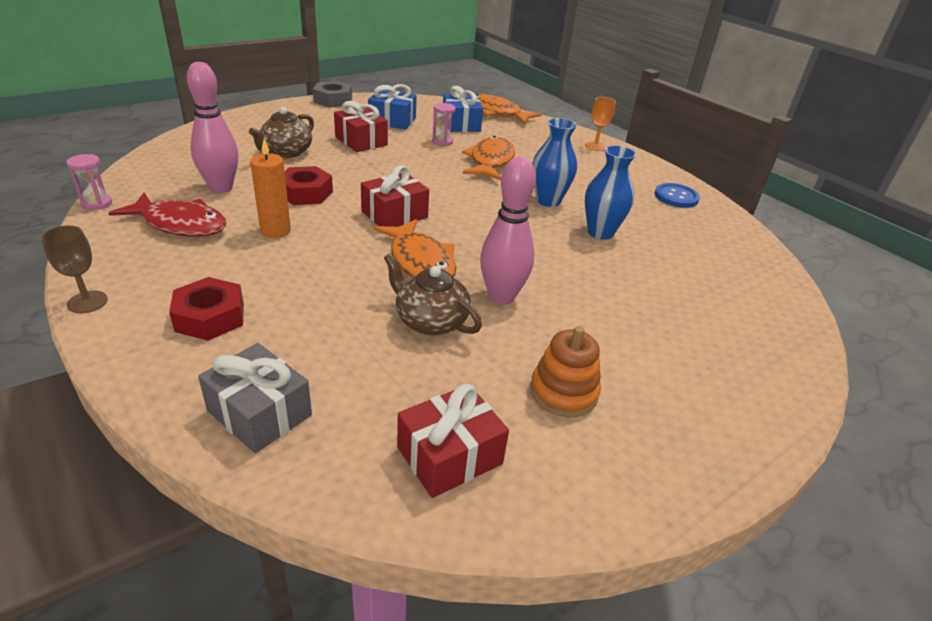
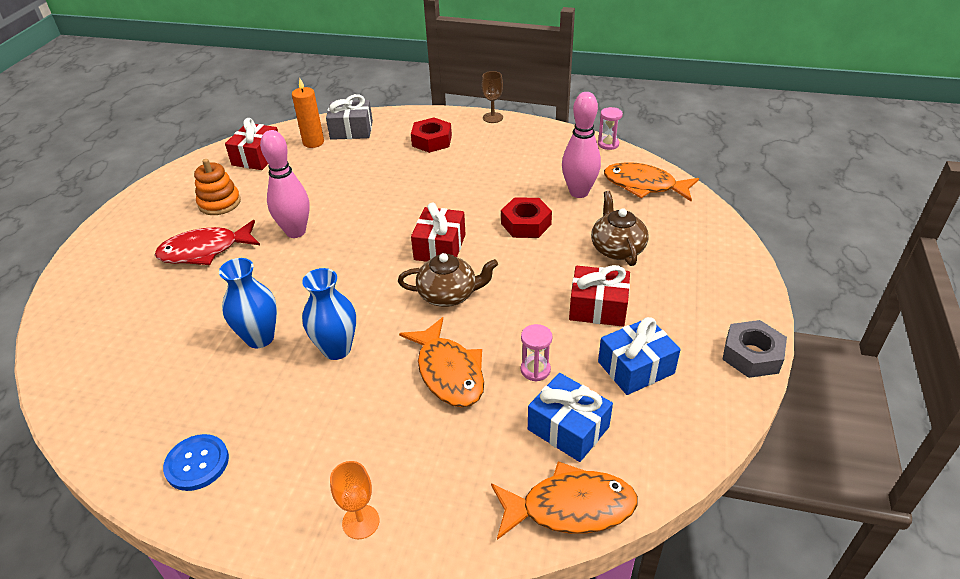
camera: 145 degrees right, 5 degrees up
red fish [109,193,227,237] -> red fish moved to [155,220,260,265]
orange candle [250,139,291,238] -> orange candle moved to [292,78,324,148]
orange fish [374,219,456,278] -> orange fish moved to [604,162,699,202]
brown teapot [384,253,482,335] -> brown teapot moved to [398,253,498,307]

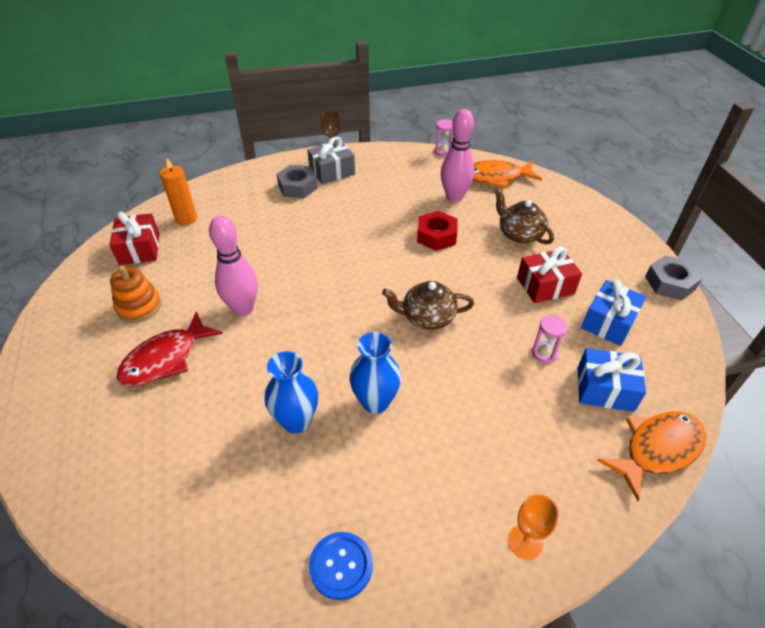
camera: 30 degrees left, 5 degrees up
grey gift [326,94,373,140] -> grey gift moved to [307,136,355,184]
brown teapot [398,253,498,307] -> brown teapot turned 150 degrees counterclockwise [382,281,474,330]
orange fish [399,317,484,407] -> none
red nut [411,117,452,153] -> grey nut [277,165,318,198]
red gift [411,203,466,262] -> none

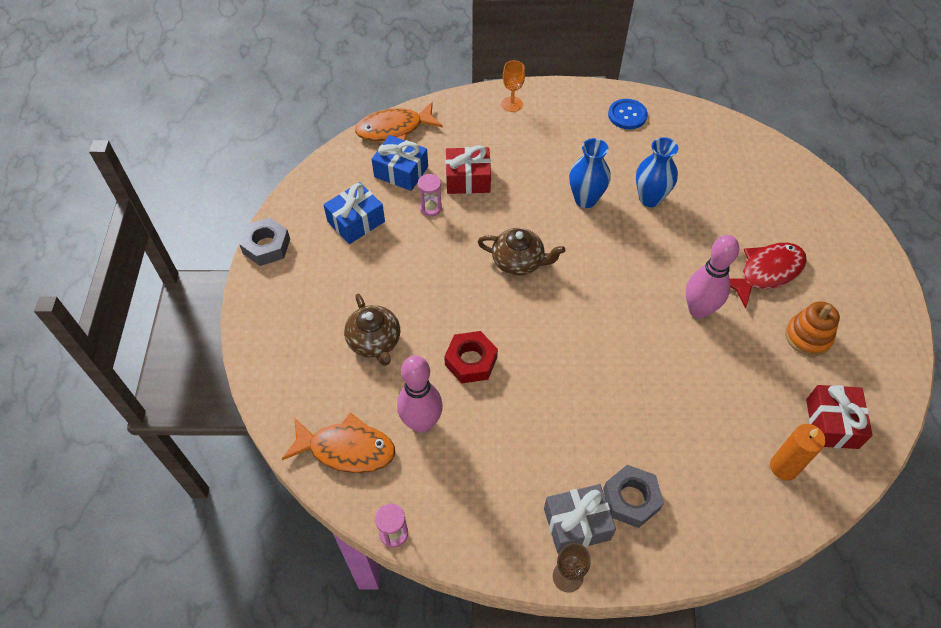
camera: 165 degrees left, 10 degrees up
red gift [517,247,582,303] -> red gift moved to [446,145,491,194]

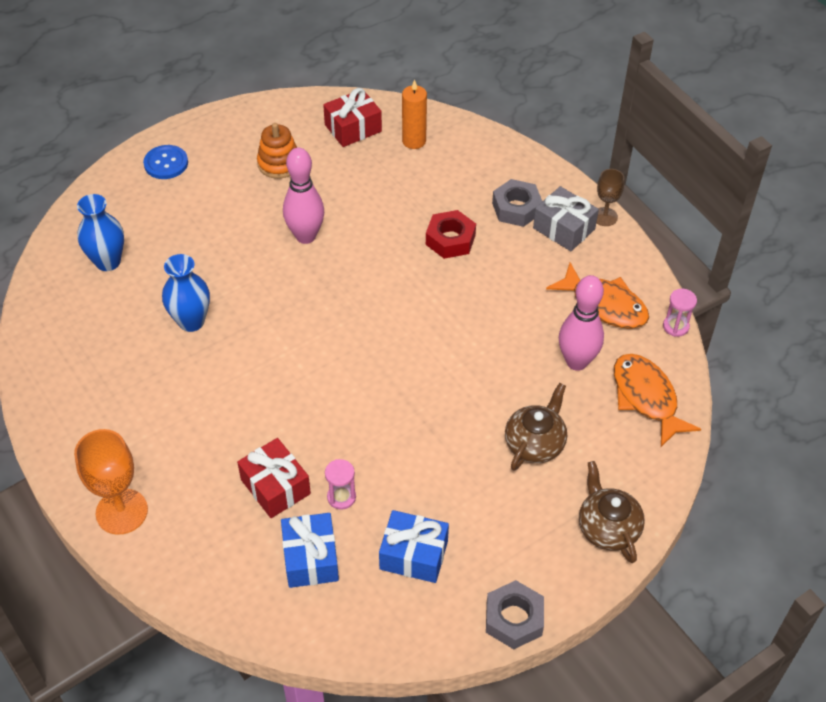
camera: 125 degrees left, 5 degrees down
orange fish [355,102,443,142] -> orange fish moved to [546,262,649,329]
red nut [444,331,498,383] -> red nut moved to [426,210,476,259]
brown teapot [478,228,566,276] -> brown teapot moved to [579,461,645,563]
orange goblet [502,60,525,112] -> orange goblet [74,429,148,535], size x1.70
blue vase [569,138,611,208] -> blue vase moved to [77,194,124,271]
blue button [608,99,648,129] -> blue button moved to [143,145,188,179]
red fish [729,243,807,308] -> none

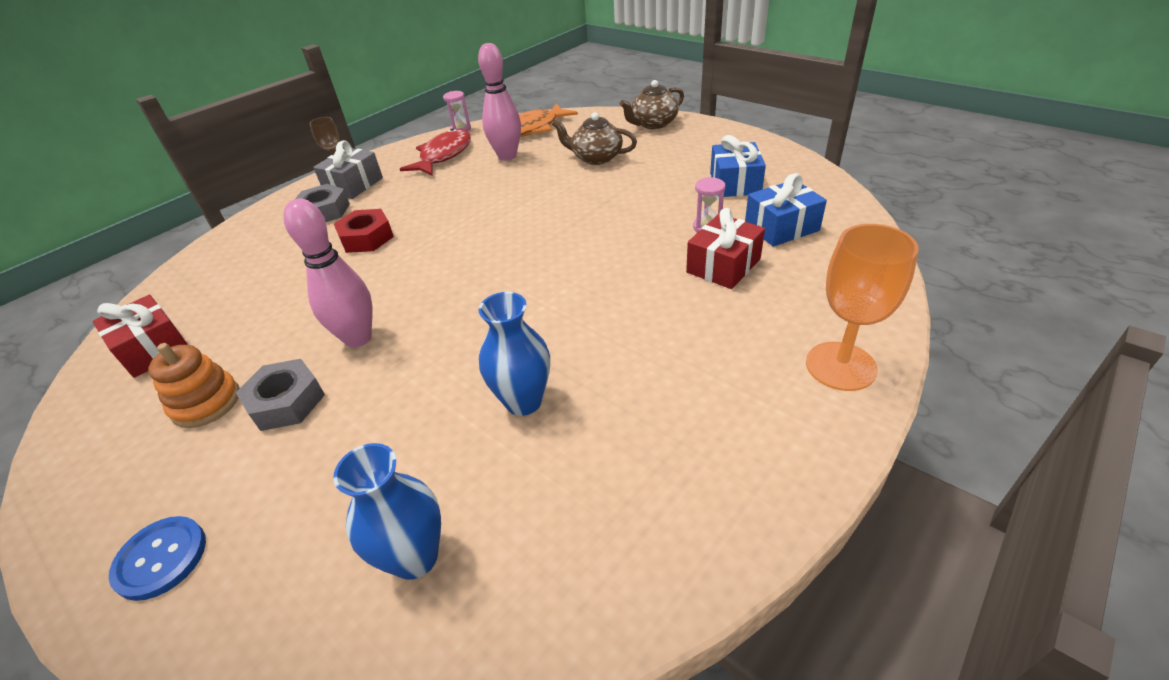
camera: 100 degrees left, 10 degrees down
orange candle [402,80,427,149] -> none
grey nut [486,580,544,649] -> grey nut moved to [236,359,325,431]
orange fish [546,262,649,329] -> red fish [400,128,471,176]

